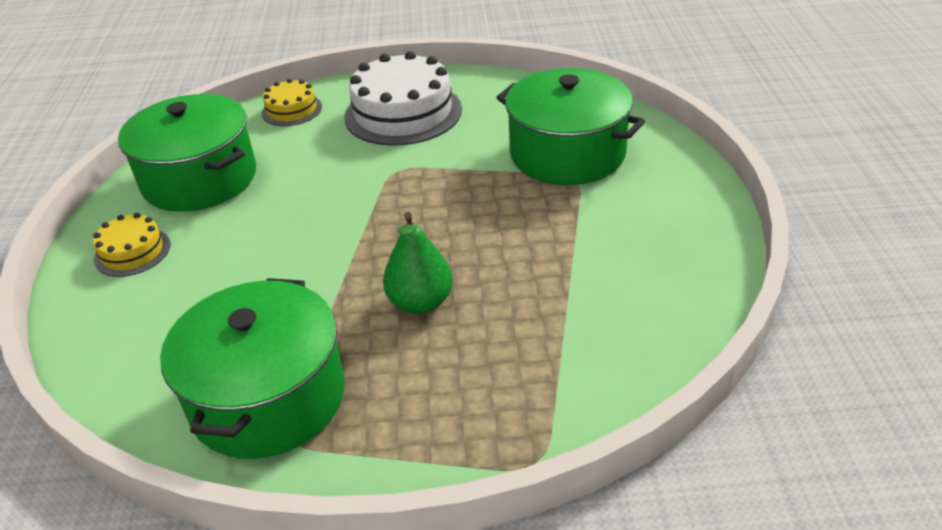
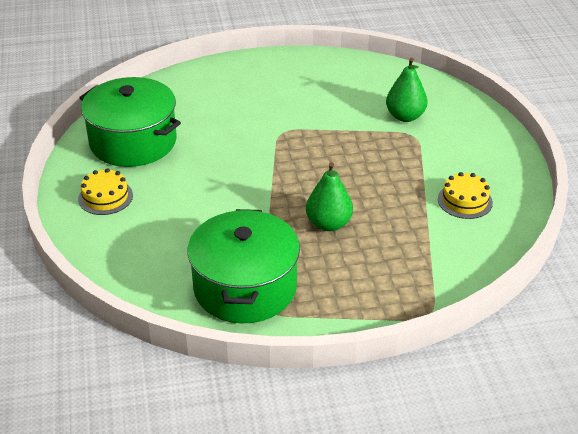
camera: 10 degrees left, 0 degrees up
yellow cake [262,79,322,126] -> yellow cake moved to [438,172,493,219]
white cake [344,51,462,146] -> none
green pot [496,68,645,185] -> green pear [386,58,427,122]

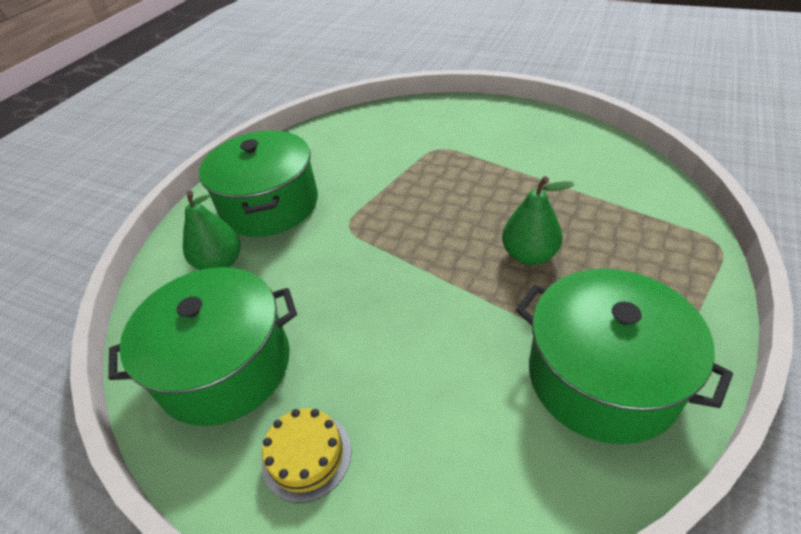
camera: 50 degrees left, 5 degrees up
green pear [386,58,427,122] -> green pear moved to [183,191,241,270]
yellow cake [438,172,493,219] -> none
none -> green pot [199,130,318,237]

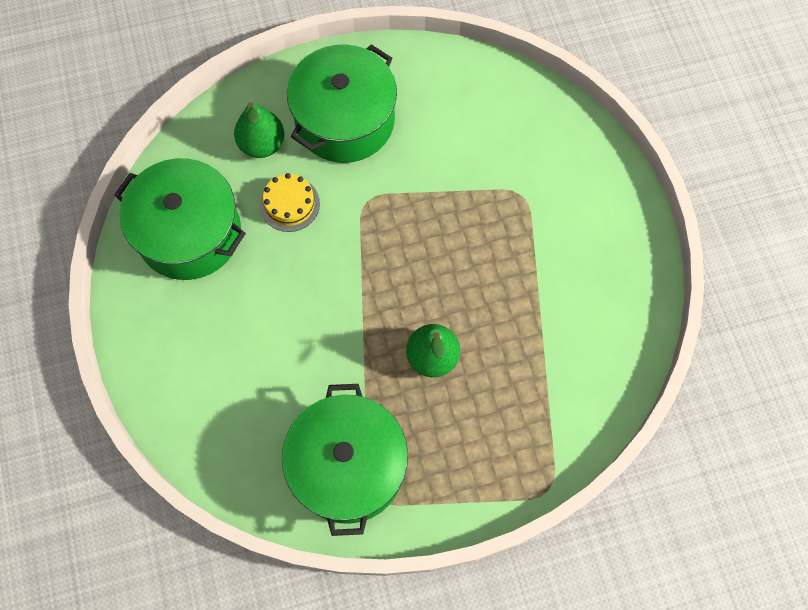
camera: 45 degrees right, 25 degrees up
yellow cake [262,408,351,503] -> yellow cake moved to [260,173,320,232]

